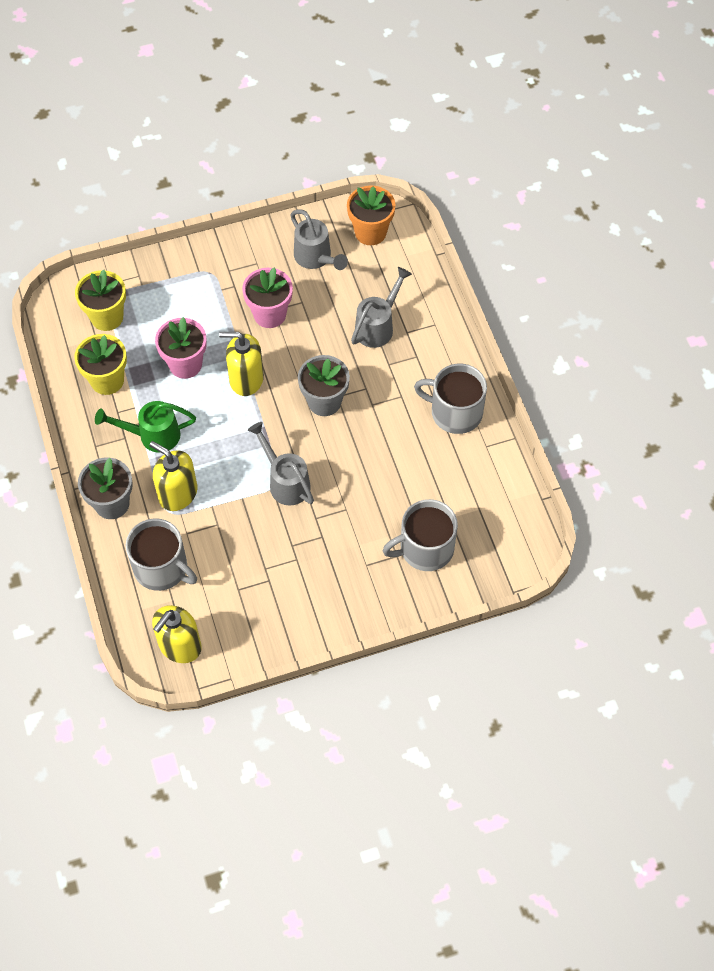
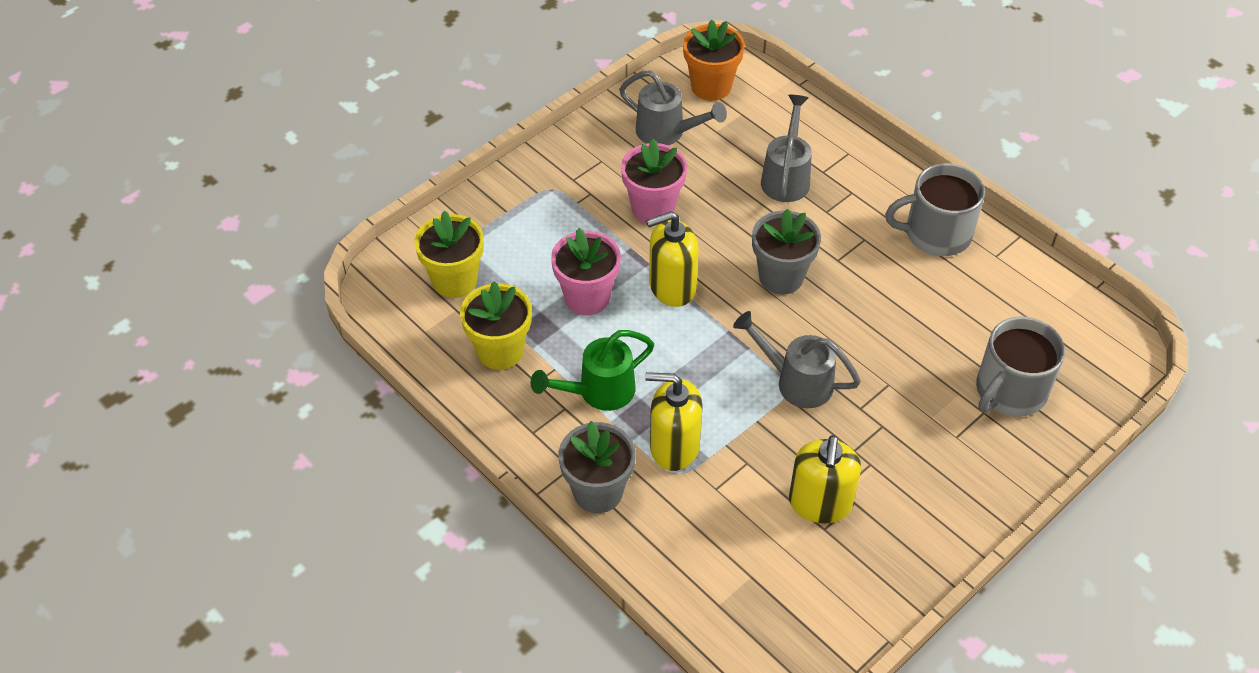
camera: 25 degrees left, 10 degrees down
grey mug [126,518,197,591] -> none
yellow soap dispenser [152,605,202,663] -> yellow soap dispenser moved to [789,435,861,523]

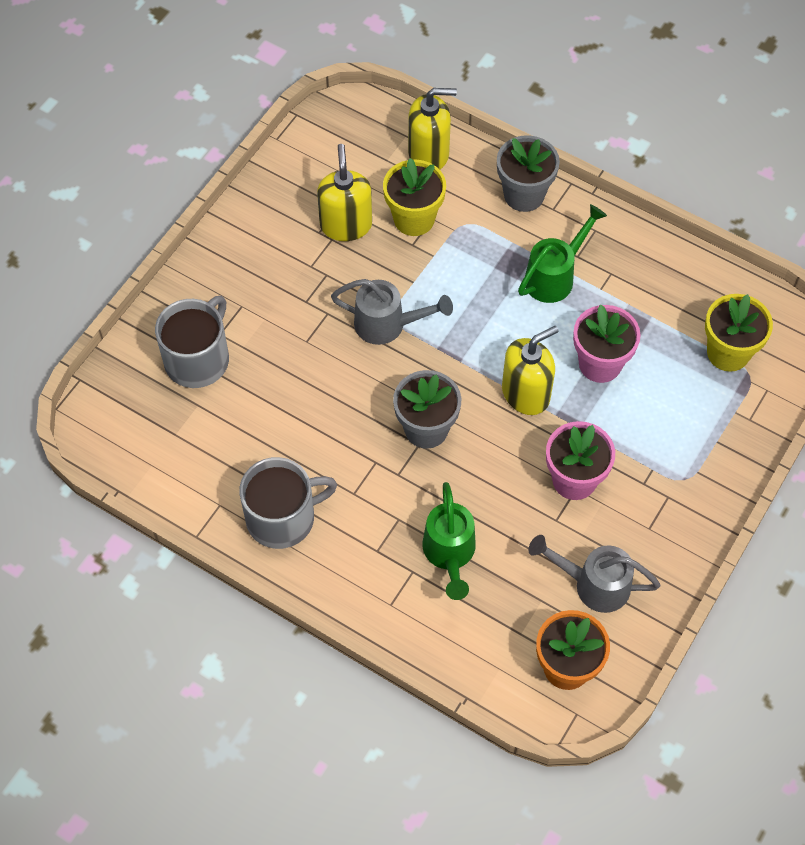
camera: 165 degrees right, 10 degrees up
yellow flower pot [460,281,532,370] -> yellow flower pot moved to [383,158,446,236]
yellow soap dispenser [645,372,703,471] -> yellow soap dispenser moved to [408,88,457,169]
grey watering can [761,95,812,202] -> green watering can [422,482,476,600]

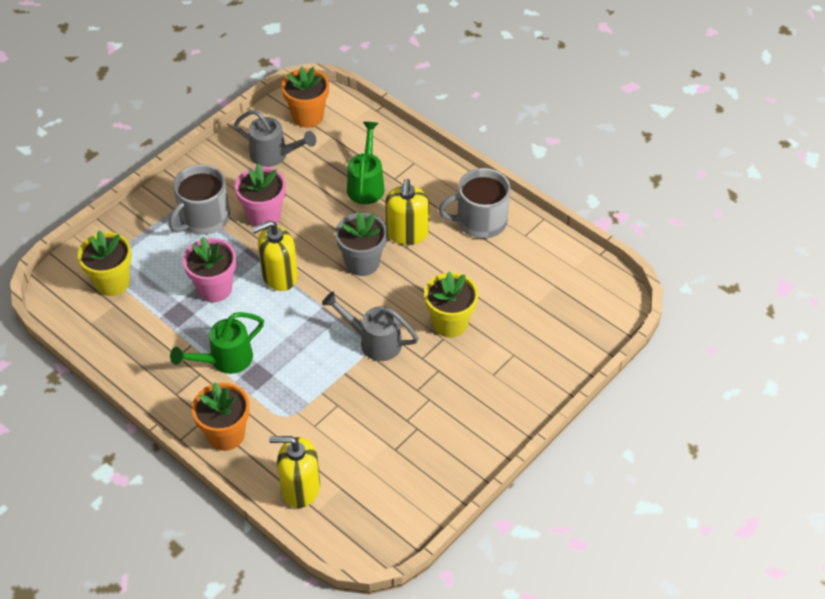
camera: 170 degrees left, 10 degrees down
grey mug [155,296,229,388] -> grey mug moved to [169,164,230,235]
yellow soap dispenser [317,144,372,241] -> yellow soap dispenser moved to [386,179,429,245]
yellow flower pot [383,158,446,236] -> yellow flower pot moved to [424,272,478,338]
grey flower pot [497,135,560,212] -> orange flower pot [192,382,250,451]

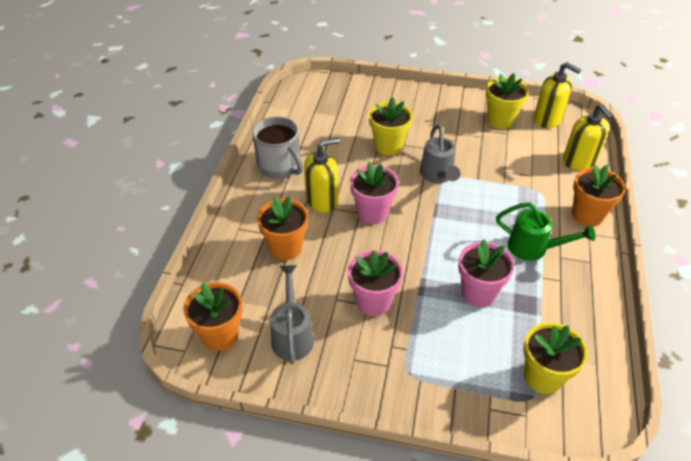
camera: 120 degrees left, 5 degrees down
grey mug [169,164,230,235] -> none
yellow soap dispenser [252,220,298,291] -> yellow soap dispenser moved to [534,62,581,128]
grey flower pot [335,212,387,276] -> pink flower pot [350,162,399,224]
green watering can [347,122,385,204] -> orange flower pot [257,196,308,260]
none -> yellow flower pot [486,73,529,129]

